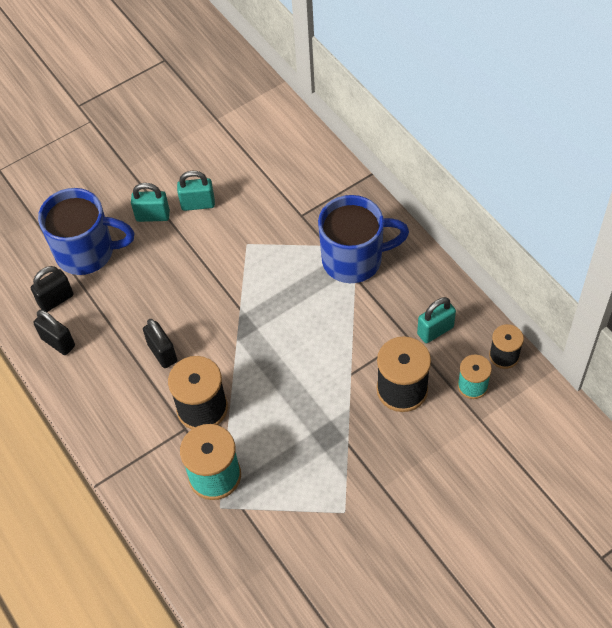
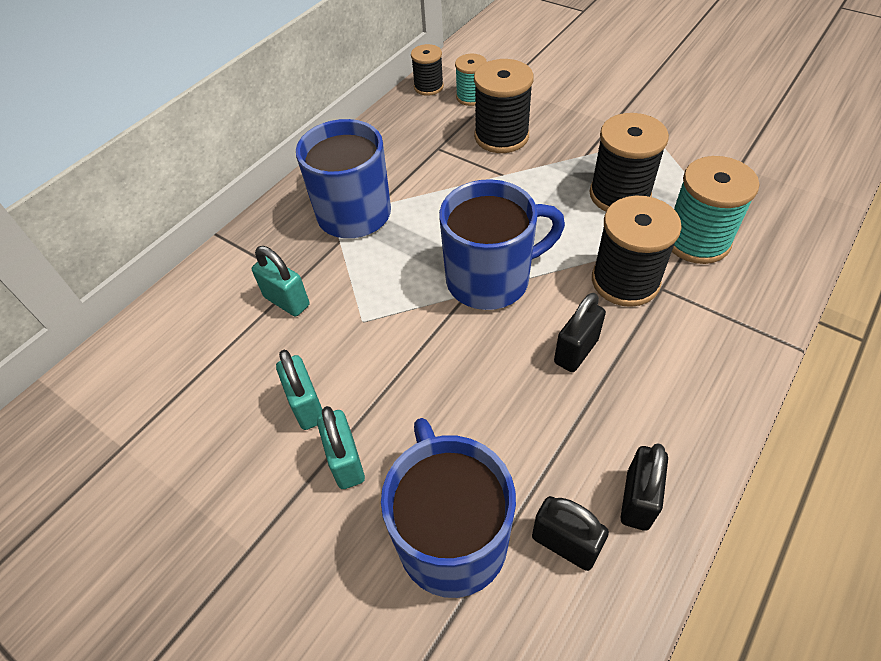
camera: 110 degrees left, 5 degrees down
turquoise padlock [417,297,456,343] -> turquoise padlock moved to [252,246,309,317]
none -> blue mug [439,179,565,310]
none -> black spool [589,113,669,211]

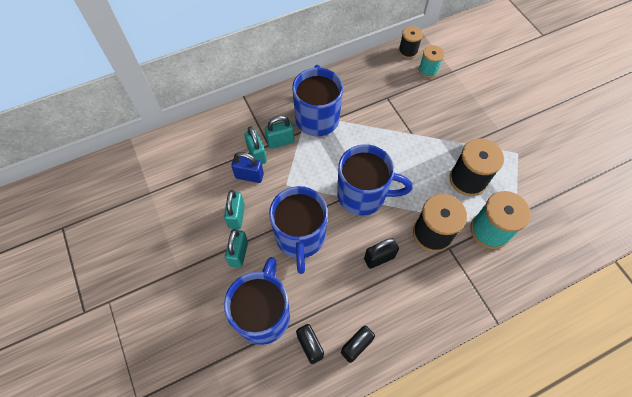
camera: 25 degrees right, 10 degrees up
black spool [474,59,534,153] -> none
none -> blue padlock [231,152,264,183]
none -> turquoise padlock [265,116,295,149]
none -> blue mug [269,186,328,274]

